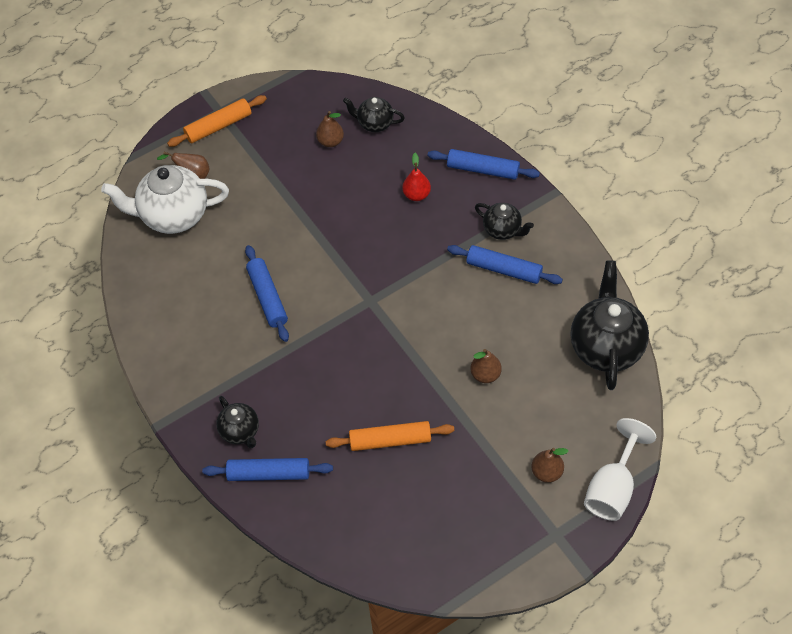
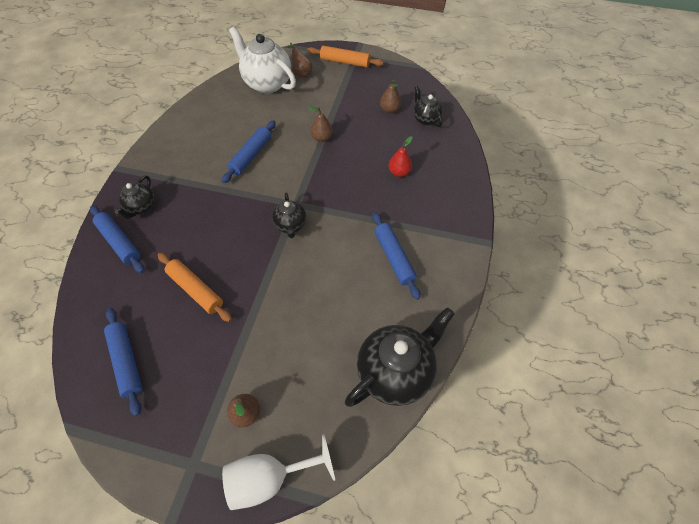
camera: 45 degrees right, 0 degrees up
blue rolling pin [428,149,540,180] -> blue rolling pin moved to [104,308,142,417]
brown pear [470,349,502,383] -> brown pear moved to [308,105,333,142]
black teapot [475,203,534,240] -> black teapot moved to [272,192,306,238]

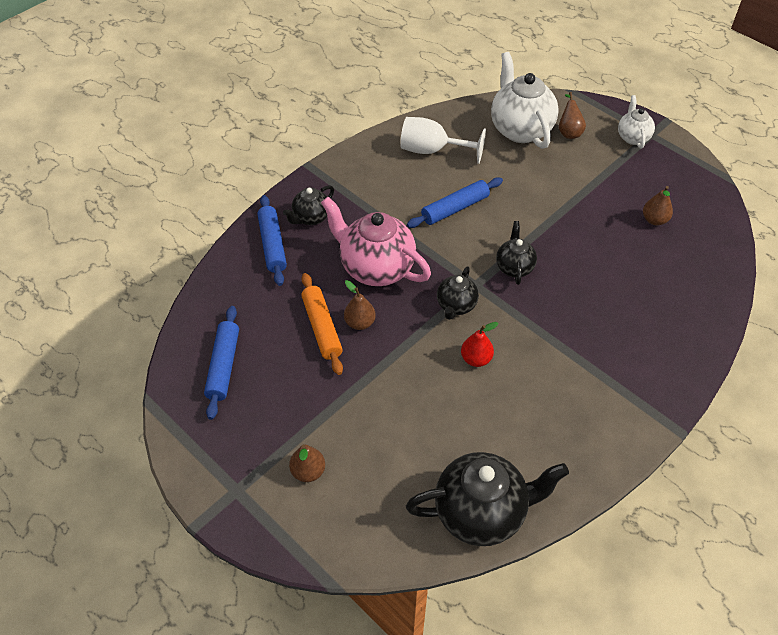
camera: 30 degrees right, 5 degrees down
white goblet [222,434,335,510] -> white goblet moved to [400,117,486,164]
orange rolling pin [307,46,384,68] -> white teapot [618,95,655,149]
brown pear [308,105,333,142] -> brown pear moved to [344,280,376,330]
blue rolling pin [372,212,420,300] -> none
red pear [388,136,413,177] -> red pear moved to [461,322,498,367]
black teapot [414,86,443,127] -> black teapot moved to [496,221,537,285]
none -> pink teapot [321,197,431,286]

